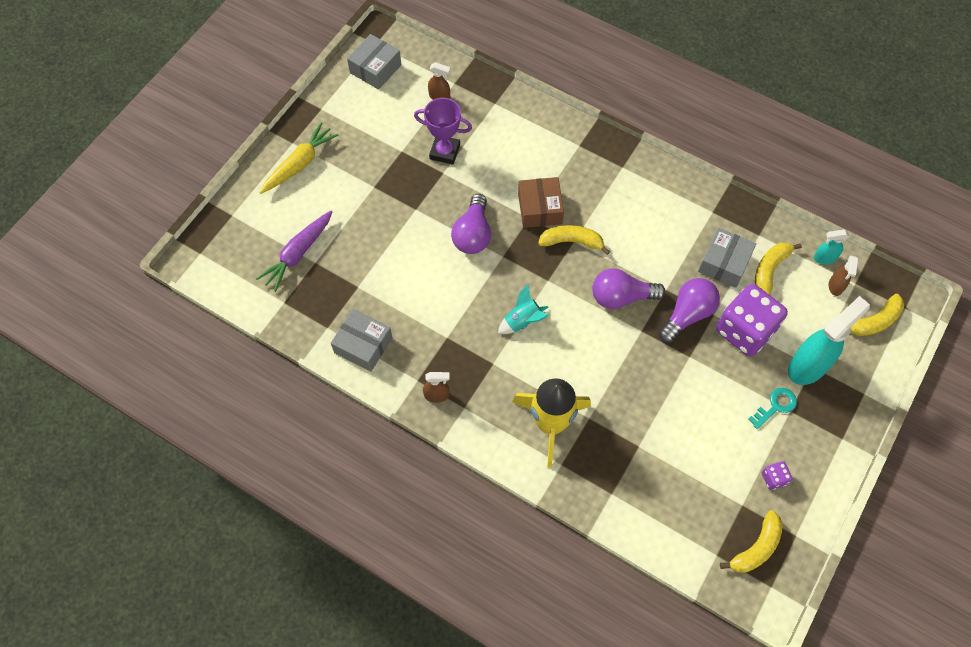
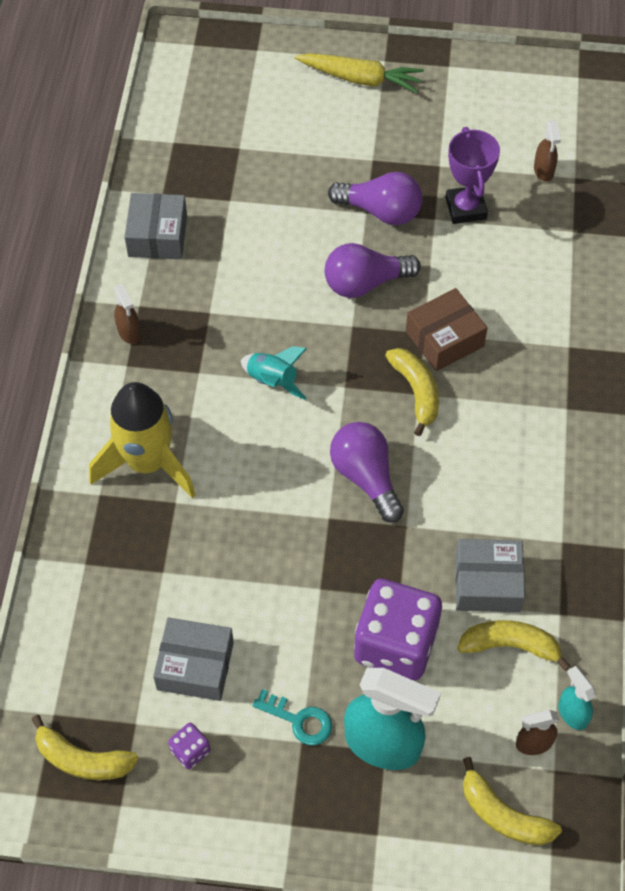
camera: 65 degrees right, 5 degrees down
purple carrot [256,211,333,292] -> none
grey box [347,34,401,90] -> grey box moved to [153,618,234,701]
purple light bulb [659,278,720,343] -> purple light bulb moved to [328,172,422,225]

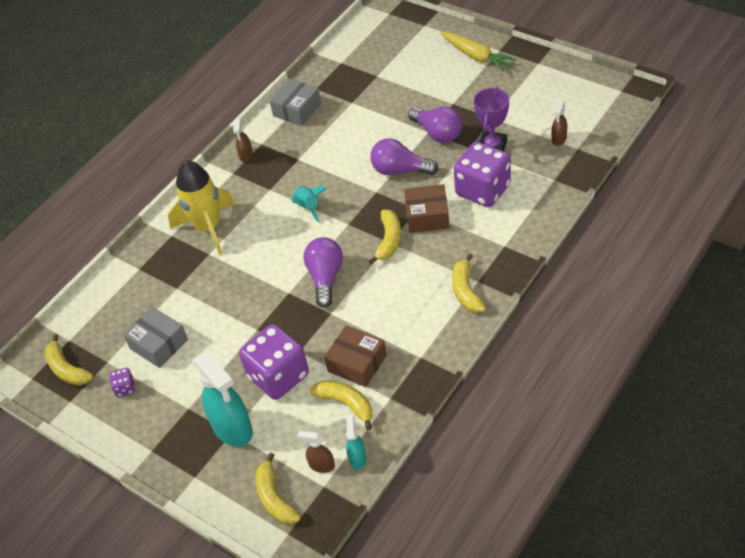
camera: 35 degrees right, 10 degrees down
turquoise key [253,689,332,745] -> none
grey box [455,539,525,612] -> brown box [324,325,387,387]
none -> yellow banana [452,253,486,313]
none -> purple dice [454,142,511,207]

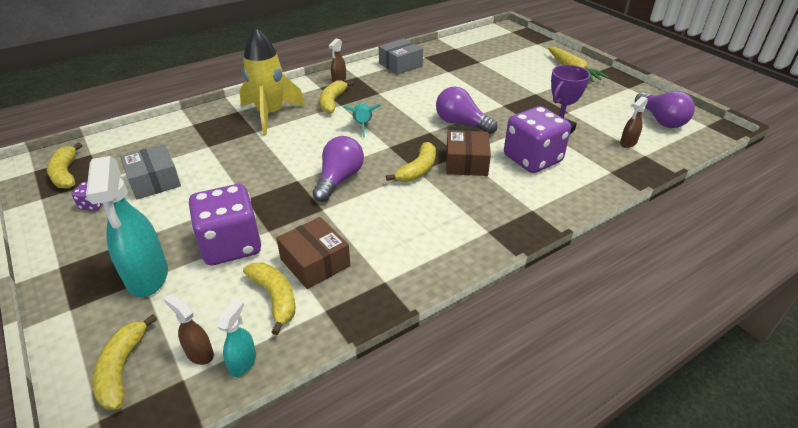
camera: 15 degrees right, 10 degrees down
brown box [404,184,450,233] -> brown box turned 75 degrees clockwise [446,130,491,176]
purple light bulb [408,107,462,143] -> purple light bulb moved to [635,91,695,128]
yellow banana [452,253,486,313] -> yellow banana moved to [320,80,353,114]

